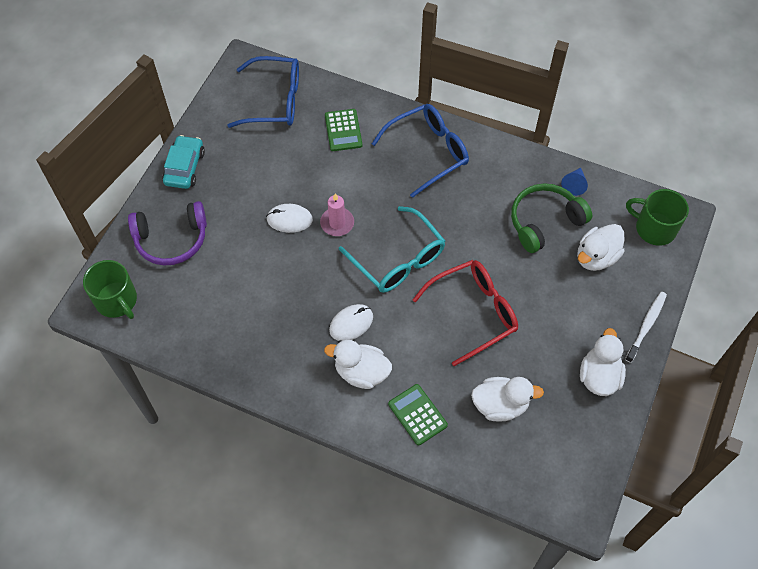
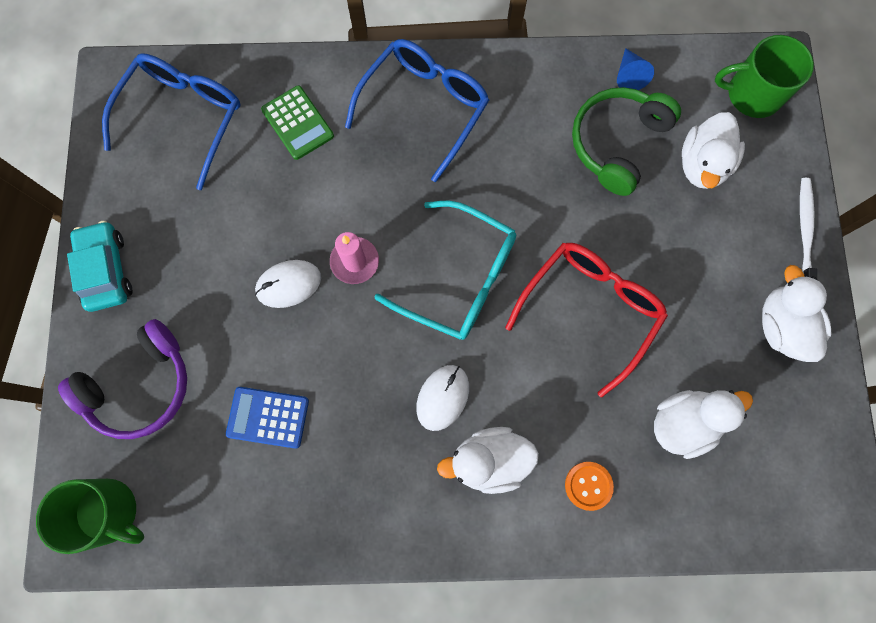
camera: 25 degrees left, 15 degrees up
blue glasses [227,56,299,128] -> blue glasses turned 45 degrees counterclockwise [102,53,241,190]
green calculator [388,384,448,445] -> orange button [565,462,614,511]
none -> blue calculator [226,387,309,449]

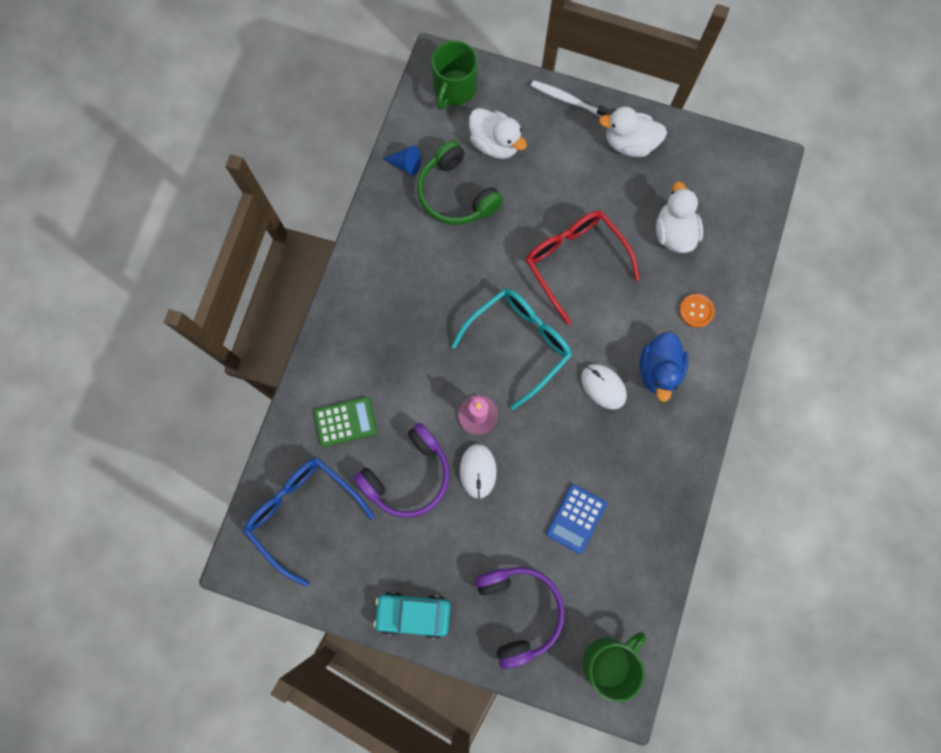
camera: 70 degrees left, 0 degrees up
blue glasses [345,39,489,182] -> none
white duck [437,427,539,494] -> blue duck [639,332,689,402]
none -> purple headphones [354,423,450,518]

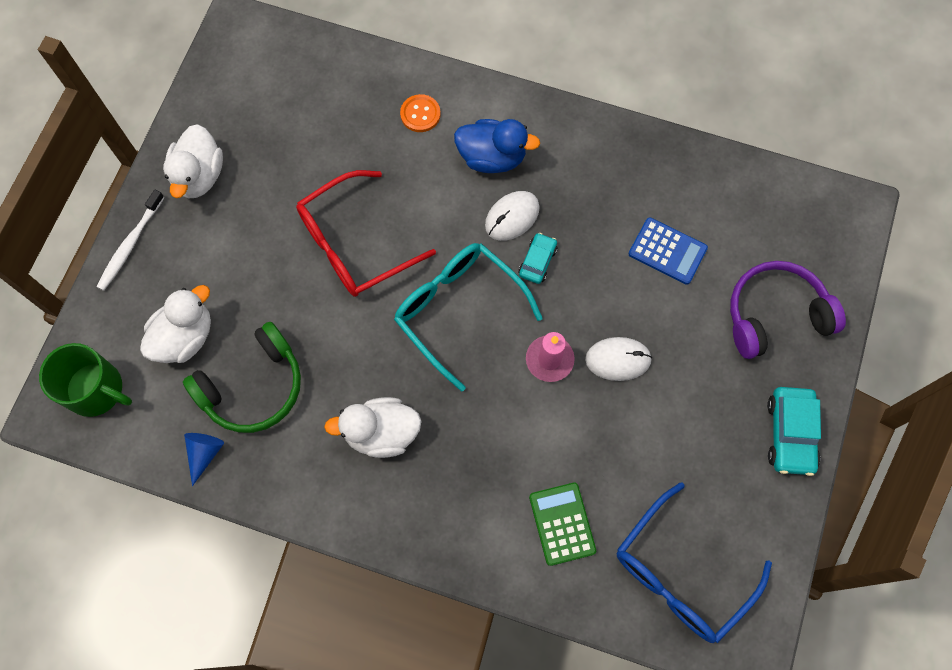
camera: 90 degrees left, 5 degrees down
purple headphones [354,423,450,518] -> none
green mug [582,632,646,702] -> none
white duck [656,182,703,253] -> white duck moved to [324,397,421,458]
none -> turquoise car [519,233,557,284]

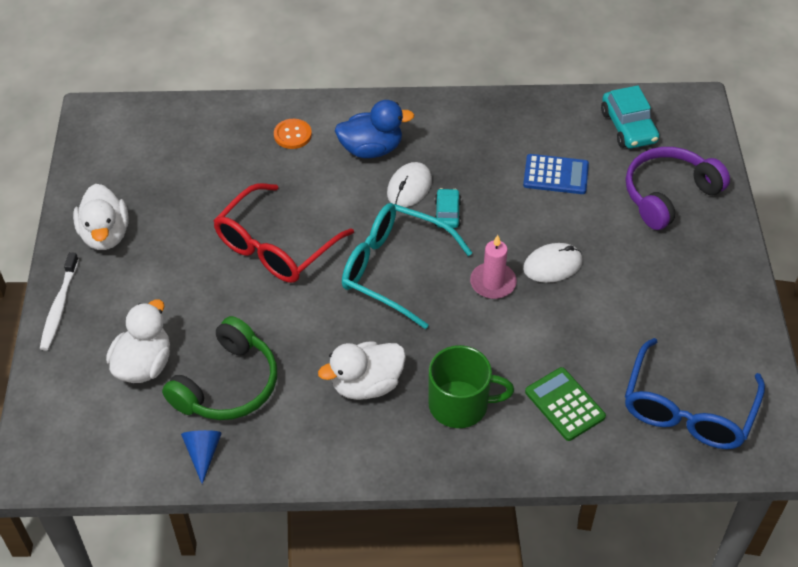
camera: 20 degrees left, 20 degrees down
green mug [39,343,132,417] -> green mug moved to [428,345,514,428]
turquoise car [767,387,821,476] -> turquoise car moved to [601,85,659,148]

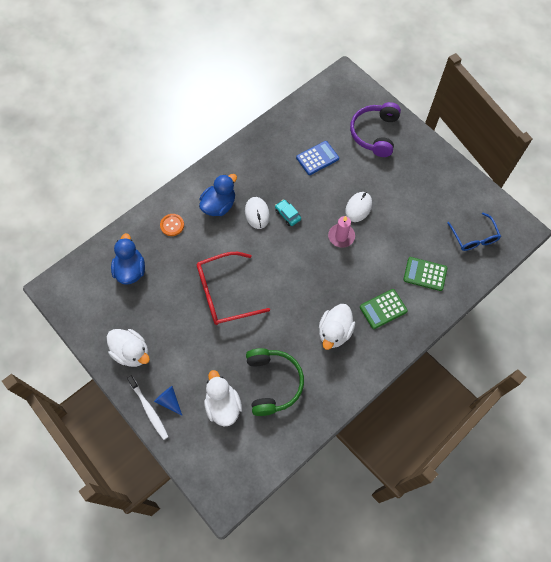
camera: 40 degrees left, 15 degrees up
blue cone [181,430,222,484] -> blue cone moved to [154,386,182,416]
red glasses [213,183,354,283] -> red glasses turned 75 degrees clockwise [197,252,270,325]
turquoise glasses [342,203,472,329] -> none
green mug [428,345,514,428] -> green calculator [360,289,408,329]
turquoise car [601,85,659,148] -> none
blue glasses [625,338,765,449] -> blue glasses [447,213,501,251], size x0.64
none -> blue duck [111,233,145,285]

